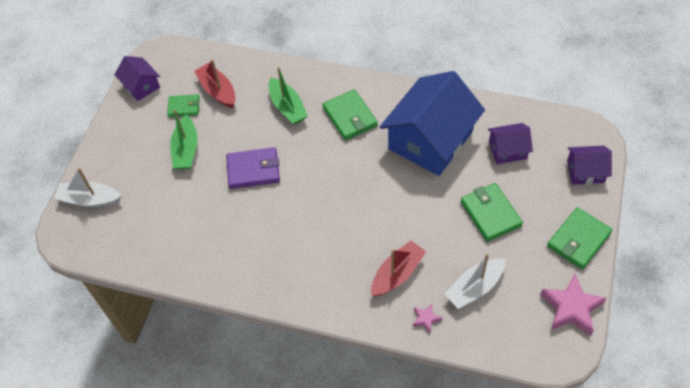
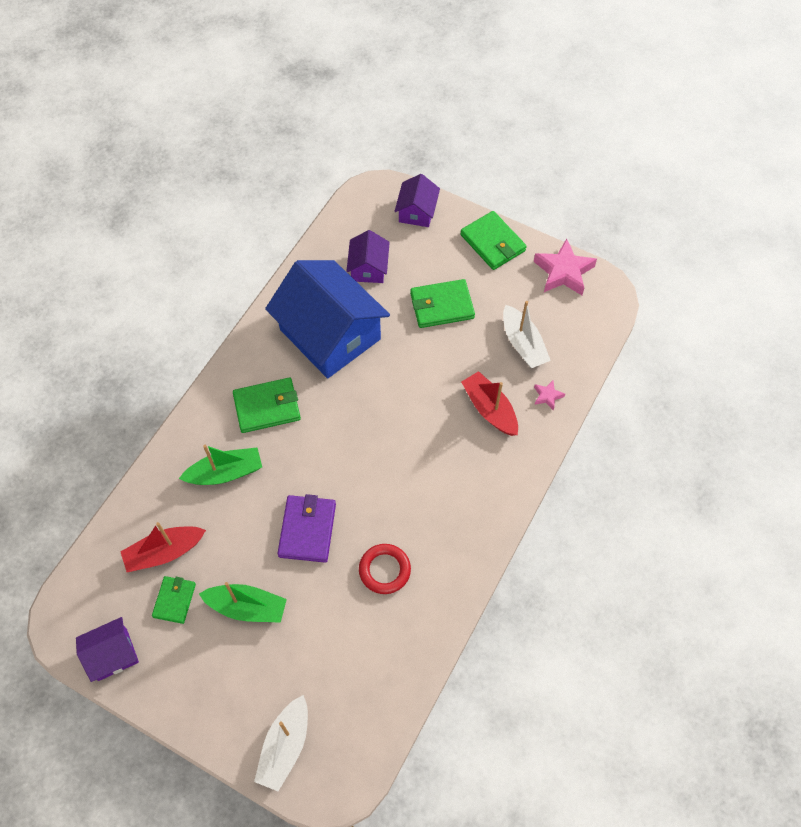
camera: 80 degrees left, 5 degrees up
none -> red ring [359,544,411,594]

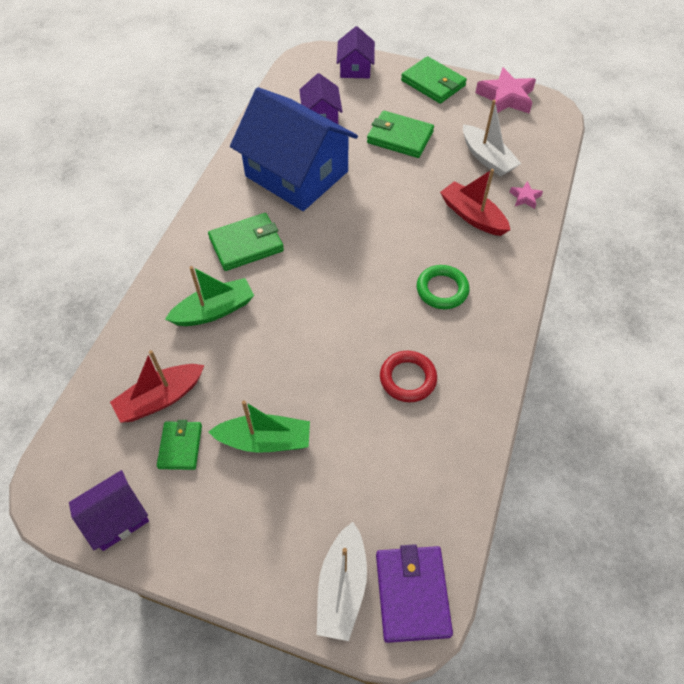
camera: 10 degrees left, 5 degrees down
purple wallet [277,494,336,563] -> purple wallet moved to [376,544,453,643]
green wallet [410,279,475,328] -> green wallet turned 45 degrees clockwise [367,111,434,158]
none -> green ring [417,265,470,309]

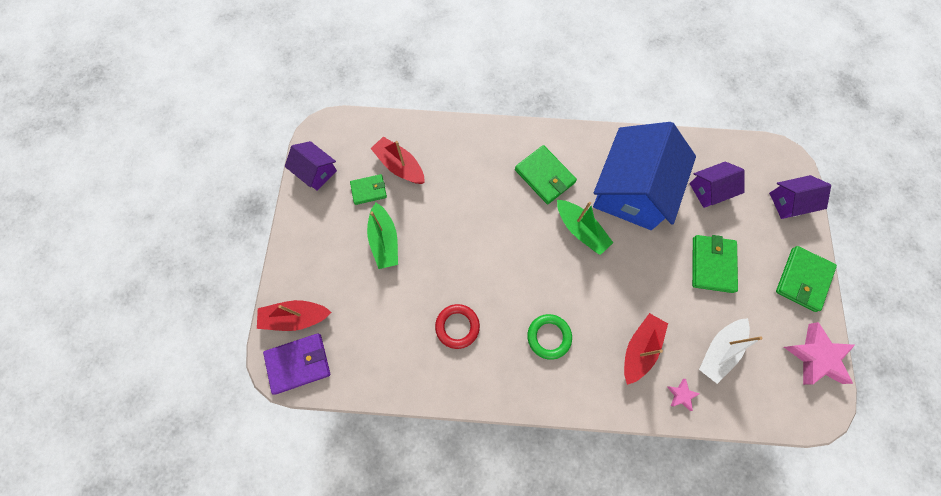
camera: 75 degrees right, 15 degrees up
green boat [165,266,254,326] -> green boat moved to [557,200,613,255]
white boat [317,522,367,641] -> red boat [257,300,332,331]

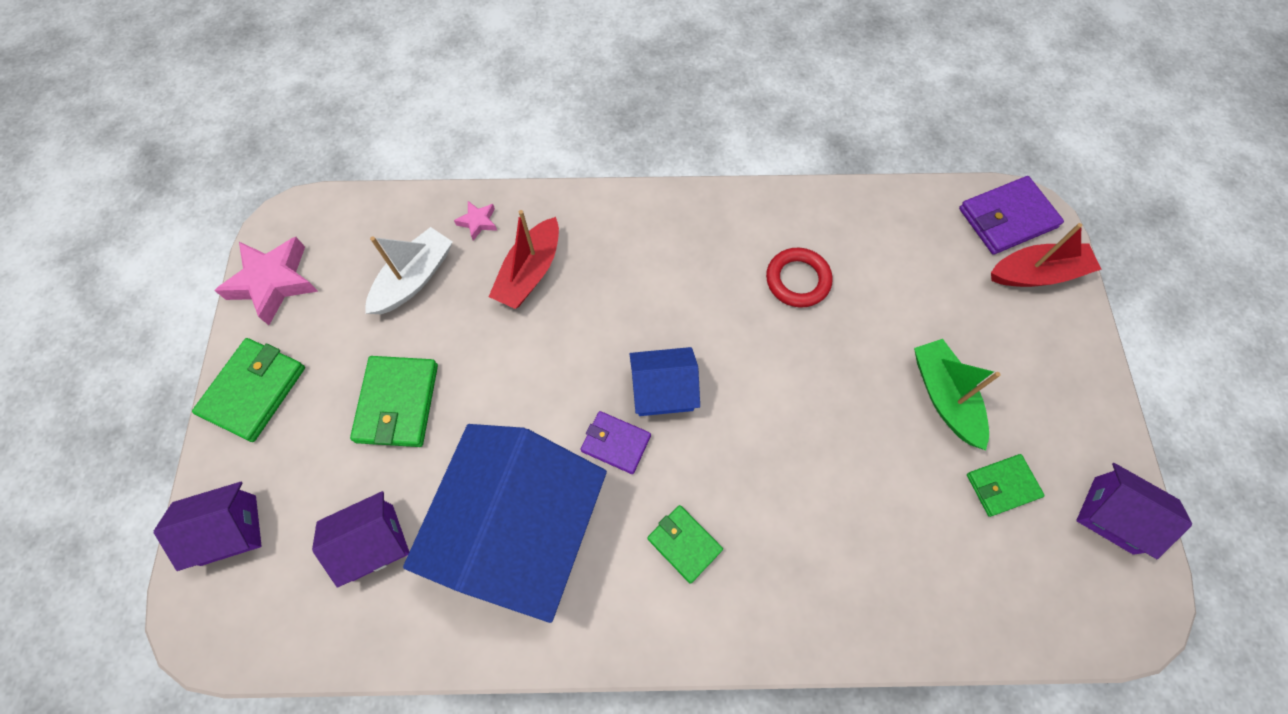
camera: 175 degrees right, 5 degrees down
red boat [370,137,425,184] -> none
green wallet [515,145,577,204] -> green wallet [647,505,723,584], size x0.64
green ring [527,314,572,360] -> none
green boat [557,200,613,255] -> purple wallet [580,411,651,474]
none -> blue house [630,347,700,416]

